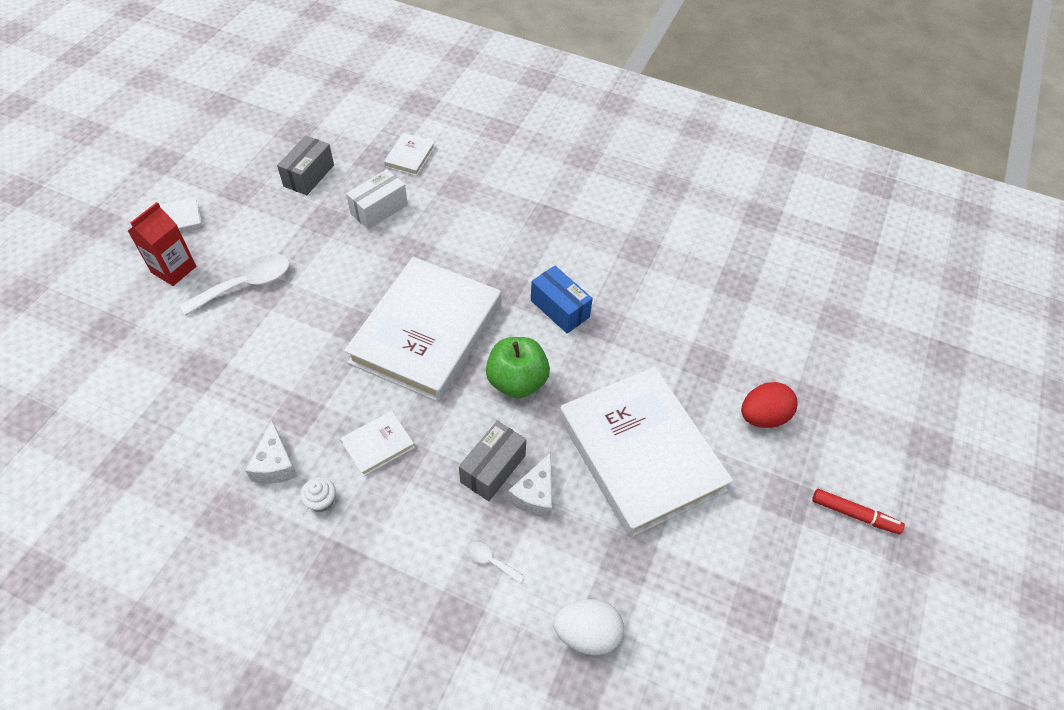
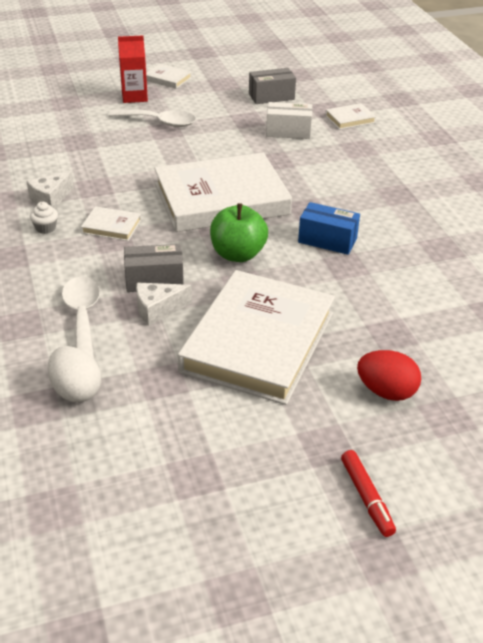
camera: 50 degrees right, 15 degrees down
white spoon [467,542,524,584] -> white spoon [62,277,100,359], size x2.16
blue box [531,266,593,334] -> blue box turned 75 degrees counterclockwise [298,202,360,255]

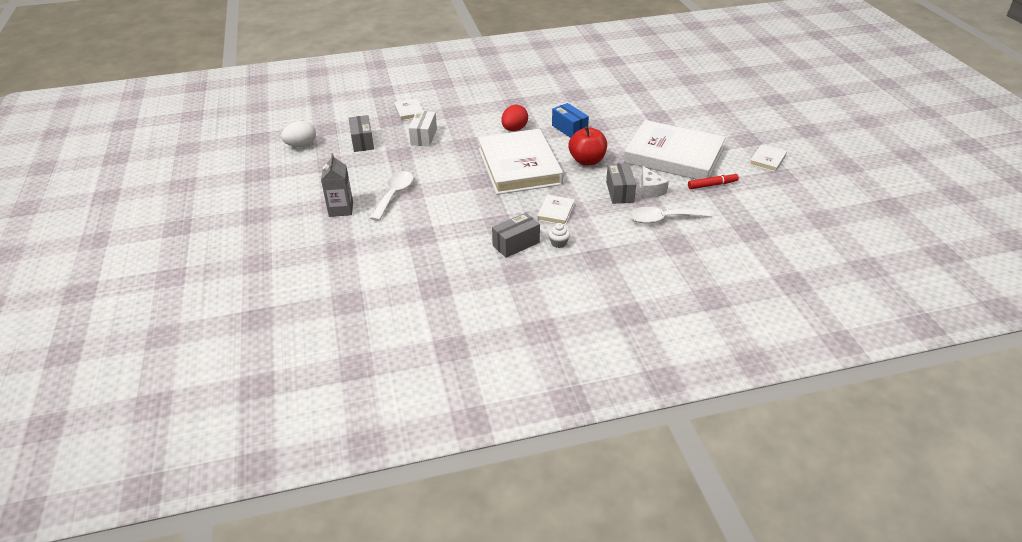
camera: 85 degrees left, 0 degrees up
white cheese [27,171,74,209] -> grey box [492,213,540,258]
white egg [48,346,101,402] -> white egg moved to [281,121,316,147]
red carton [118,36,148,103] -> grey carton [321,153,353,217]
white book [146,64,192,89] -> white book moved to [749,144,787,172]
green apple [210,203,268,262] -> red apple [569,126,607,165]
blue box [298,202,360,255] -> blue box turned 60 degrees counterclockwise [552,103,589,138]
red marker [341,450,396,537] -> red marker moved to [688,173,739,189]
red egg [357,350,421,401] -> red egg moved to [501,105,528,131]

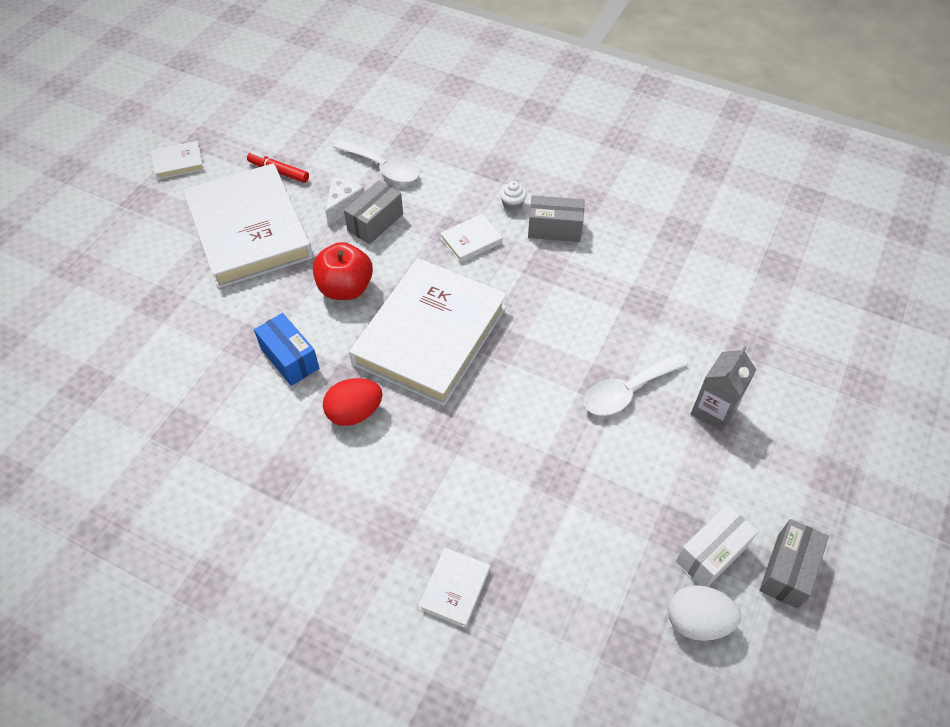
camera: 140 degrees left, 15 degrees up
grey box [349,115,374,152] -> grey box moved to [759,519,829,609]
white box [409,111,437,146] -> white box moved to [676,505,758,587]
blue box [552,103,589,138] -> blue box turned 45 degrees counterclockwise [254,313,319,386]

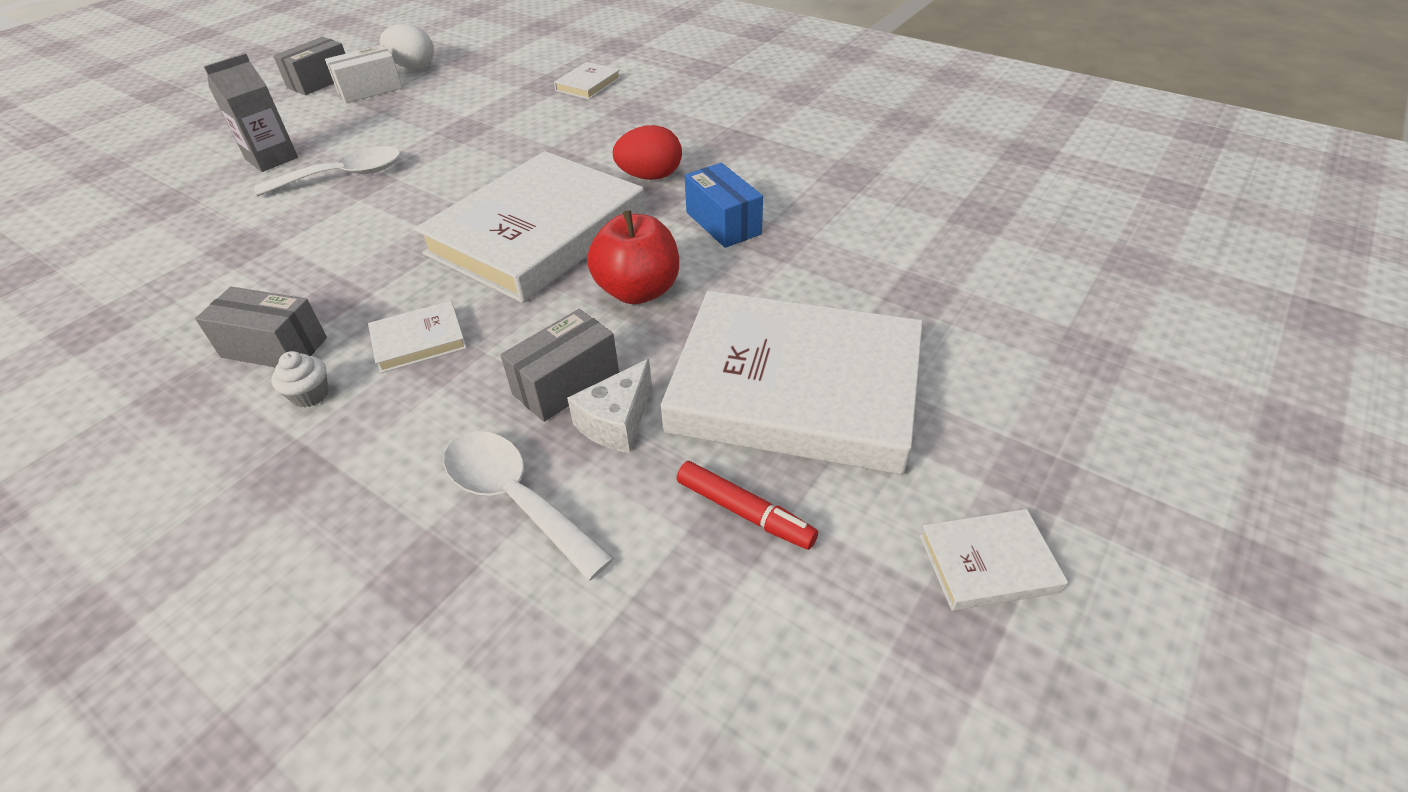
camera: 170 degrees left, 10 degrees down
white book [183,163,313,288] -> white book turned 60 degrees counterclockwise [661,291,923,475]

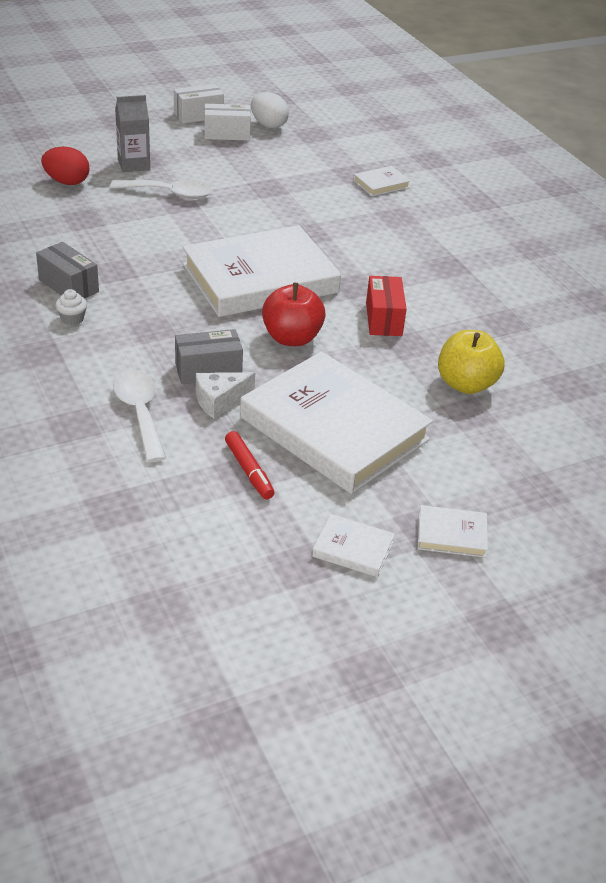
camera: 25 degrees right, 5 degrees down
grey box [273,37,345,95] -> white box [174,84,224,123]
white book [368,301,467,373] -> white book moved to [418,505,488,558]
red egg [613,125,682,180] -> red egg moved to [41,147,89,185]
blue box [685,163,763,248] -> red box [366,276,407,336]
none -> yellow apple [438,330,504,394]

